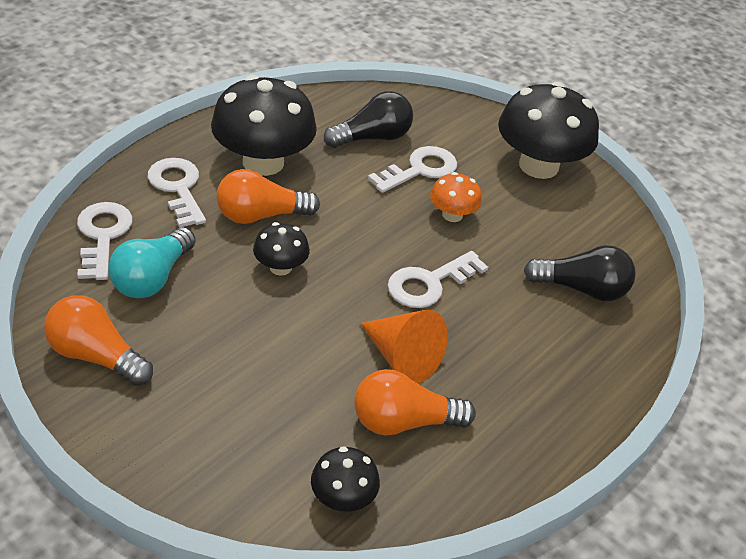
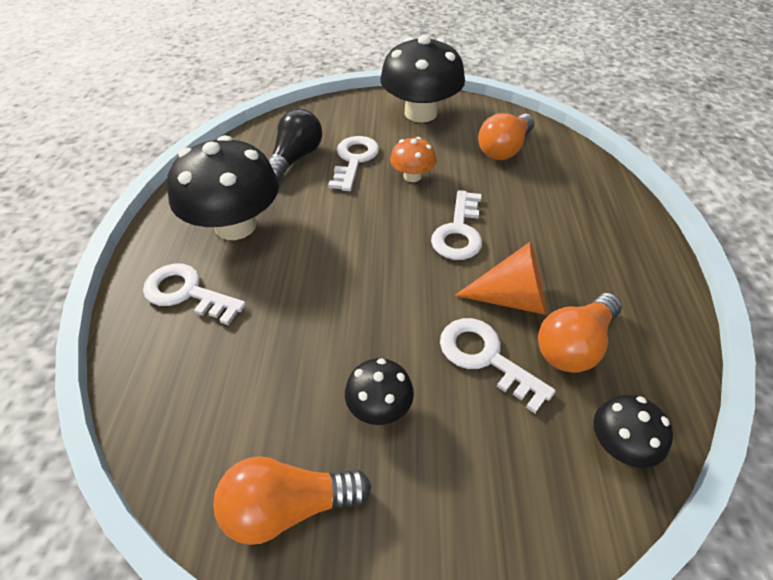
camera: 35 degrees left, 5 degrees up
white key [77,202,132,280] -> white key moved to [440,318,556,413]
turquoise light bulb [108,227,196,298] -> none
orange light bulb [217,169,320,224] -> orange light bulb moved to [478,113,535,160]
black mushroom [253,222,310,276] -> black mushroom moved to [345,358,414,425]
black light bulb [524,245,636,301] -> none

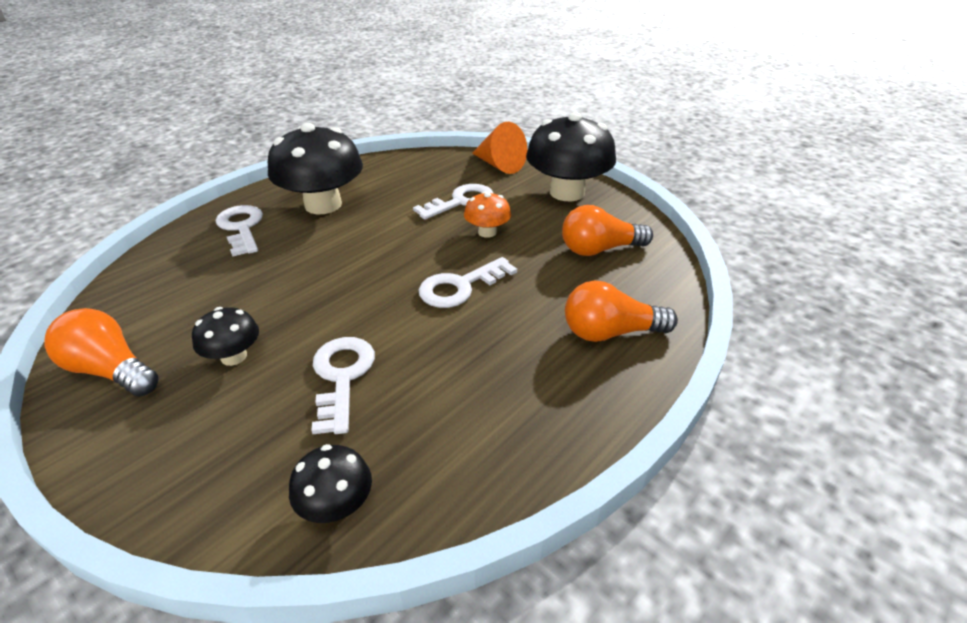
camera: 40 degrees right, 10 degrees down
black light bulb [269,109,322,181] -> none
orange cone [455,242,547,315] -> orange cone moved to [472,122,527,174]
orange light bulb [538,293,622,373] -> orange light bulb moved to [565,281,678,342]

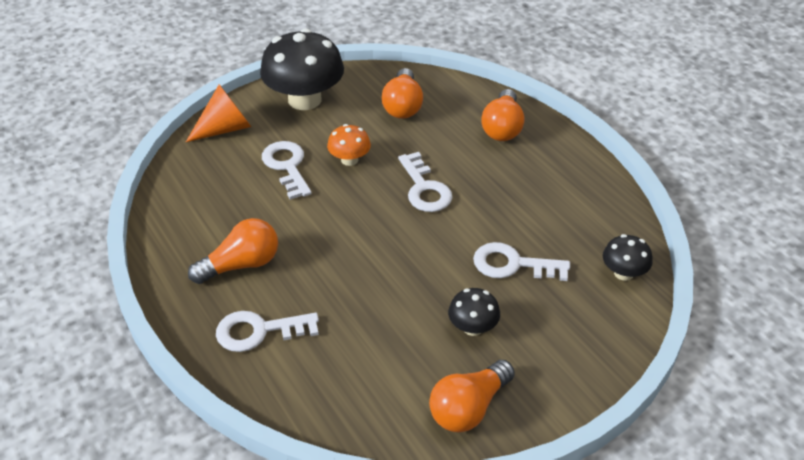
camera: 75 degrees left, 5 degrees up
black mushroom [268,123,363,214] -> orange light bulb [188,218,278,284]

